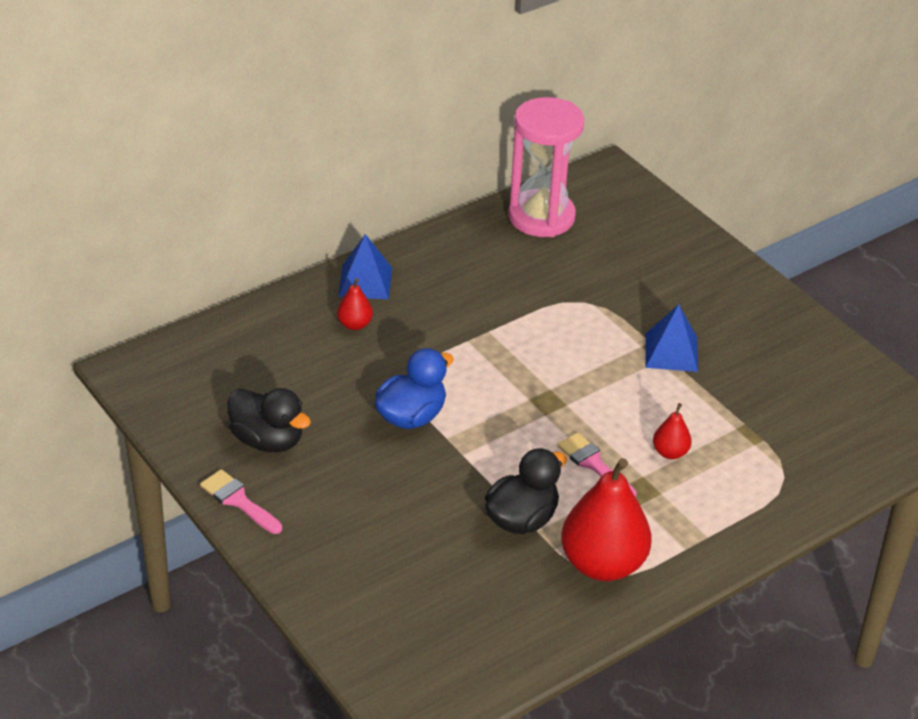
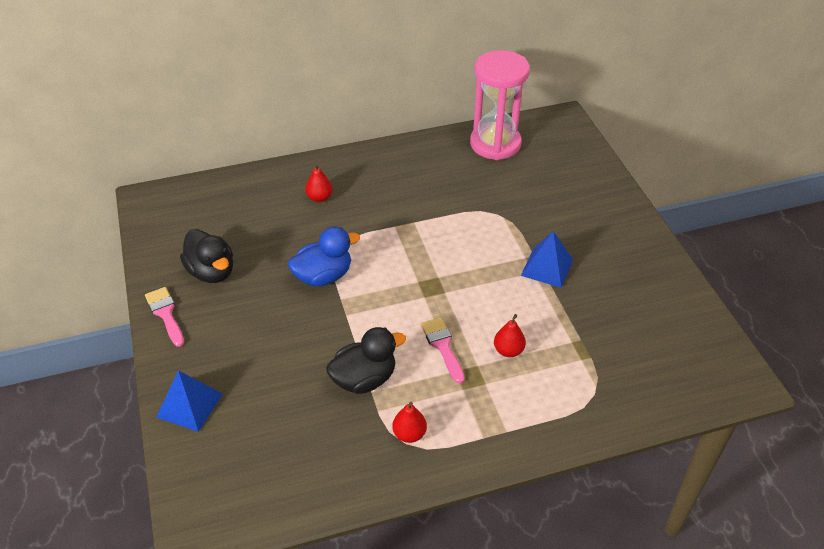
camera: 20 degrees right, 5 degrees up
blue pyramid [338,234,392,299] -> blue pyramid moved to [156,370,222,432]
red pear [561,458,652,581] -> red pear [392,402,427,443], size x0.46

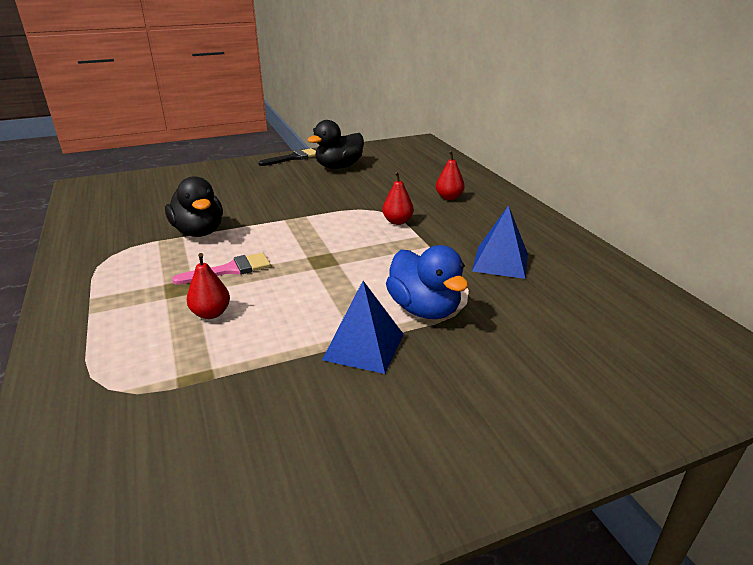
camera: 85 degrees right, 15 degrees down
pink brush [145,287,184,347] -> black brush [258,148,316,166]
blue pyramid [156,370,222,432] -> blue pyramid moved to [472,205,528,279]
blue duck [288,227,360,286] -> blue duck moved to [386,245,468,319]
red pear [392,402,427,443] -> red pear moved to [382,172,414,225]
pink hourglass [470,50,530,160] -> none

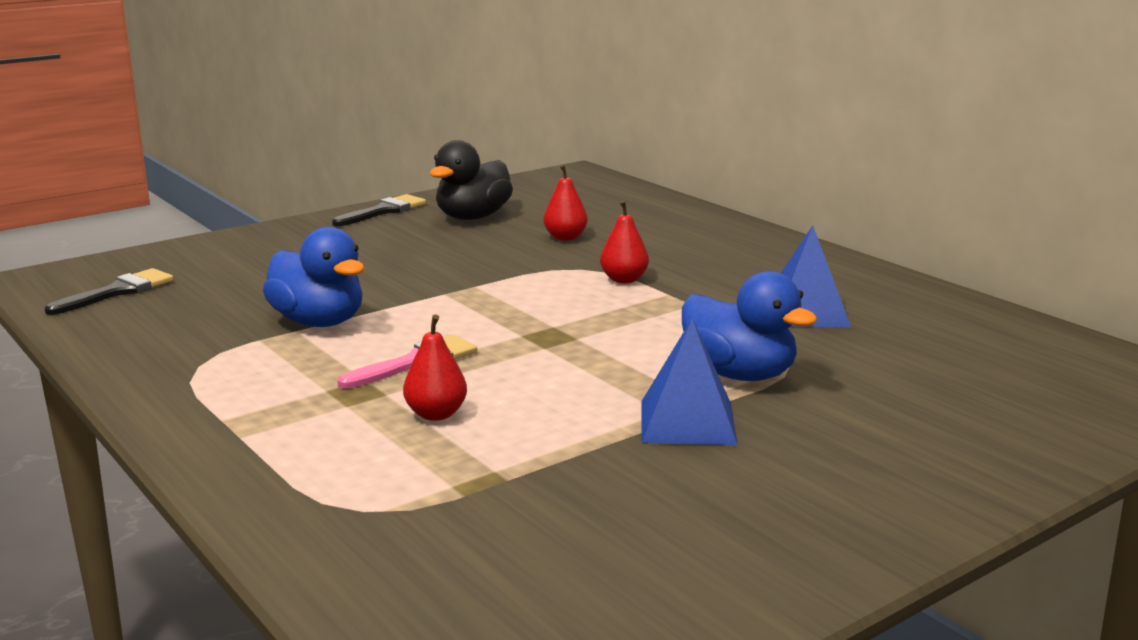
camera: 15 degrees left, 10 degrees down
black duck [165,176,223,237] -> blue duck [263,227,364,327]
red pear [436,151,465,200] -> red pear moved to [543,164,588,241]
none -> black brush [44,268,174,315]

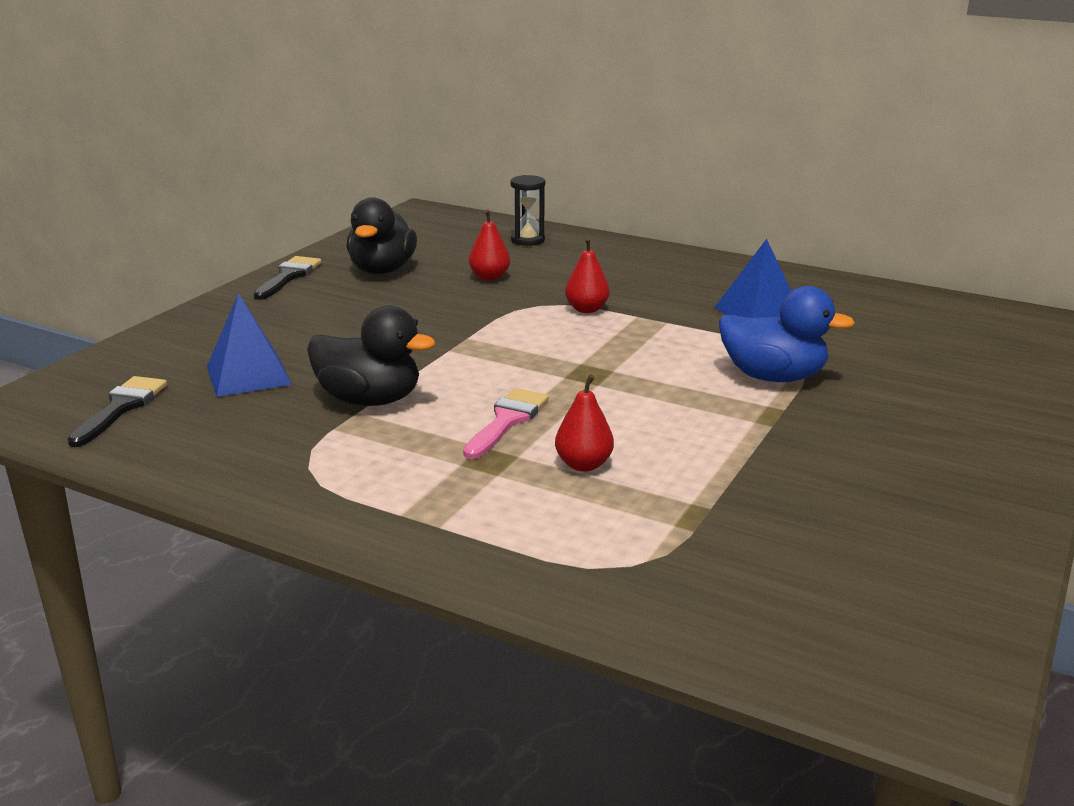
camera: 25 degrees left, 5 degrees up
blue duck [263,227,364,327] -> black duck [307,305,435,406]
blue pyramid [642,319,738,445] -> blue pyramid moved to [207,293,292,397]
none -> black hourglass [510,175,545,246]

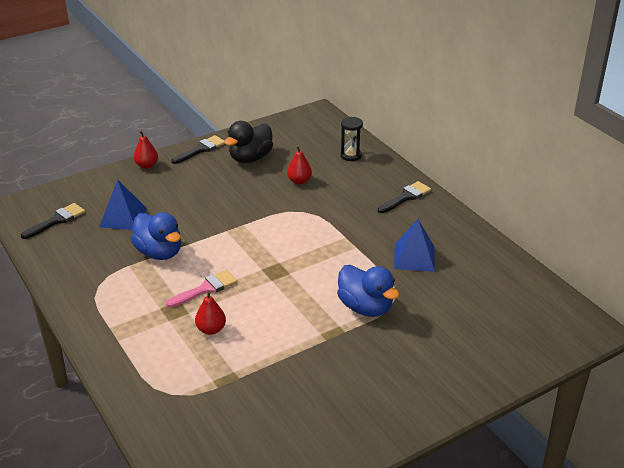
camera: 30 degrees right, 10 degrees up
black duck [307,305,435,406] -> blue duck [130,212,181,260]
red pear [565,238,610,313] -> red pear moved to [133,130,158,169]
none -> black brush [378,181,431,213]

